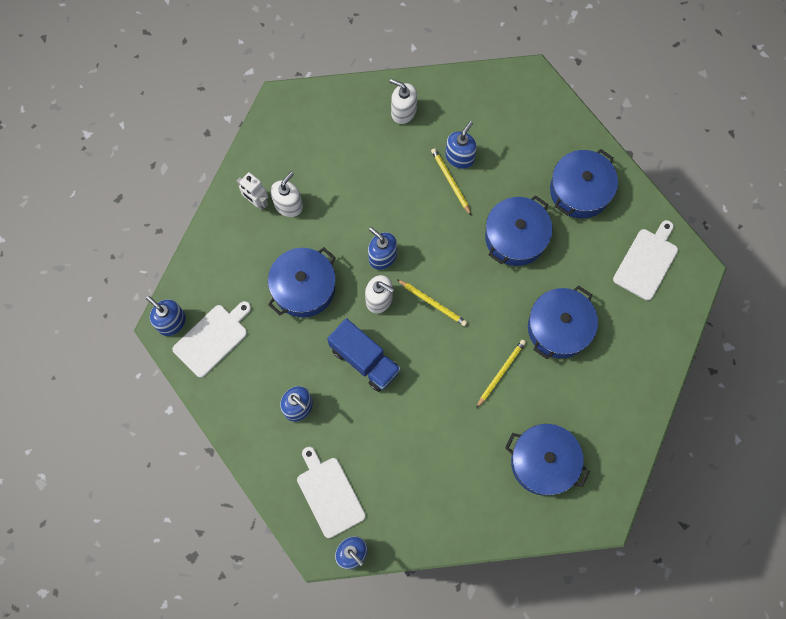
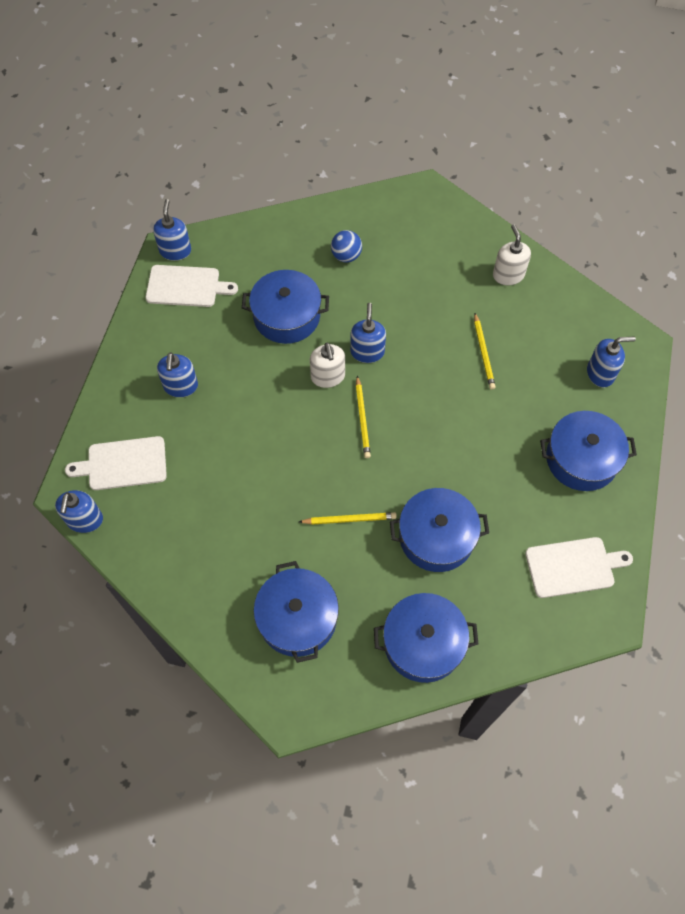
camera: 50 degrees right, 10 degrees down
white robot [237,172,268,210] -> none
white soap dispenser [270,171,303,217] -> blue ball [331,230,362,262]
white cutting board [297,447,366,538] -> white cutting board turned 120 degrees counterclockwise [65,436,167,490]
blue truck [327,318,401,392] -> none
yellow pencil [431,148,472,216] -> yellow pencil turned 150 degrees clockwise [474,313,495,389]
blue soap dispenser [445,121,477,169] -> blue soap dispenser moved to [587,337,636,387]
blue pot [485,195,553,266] -> blue pot moved to [374,593,478,683]

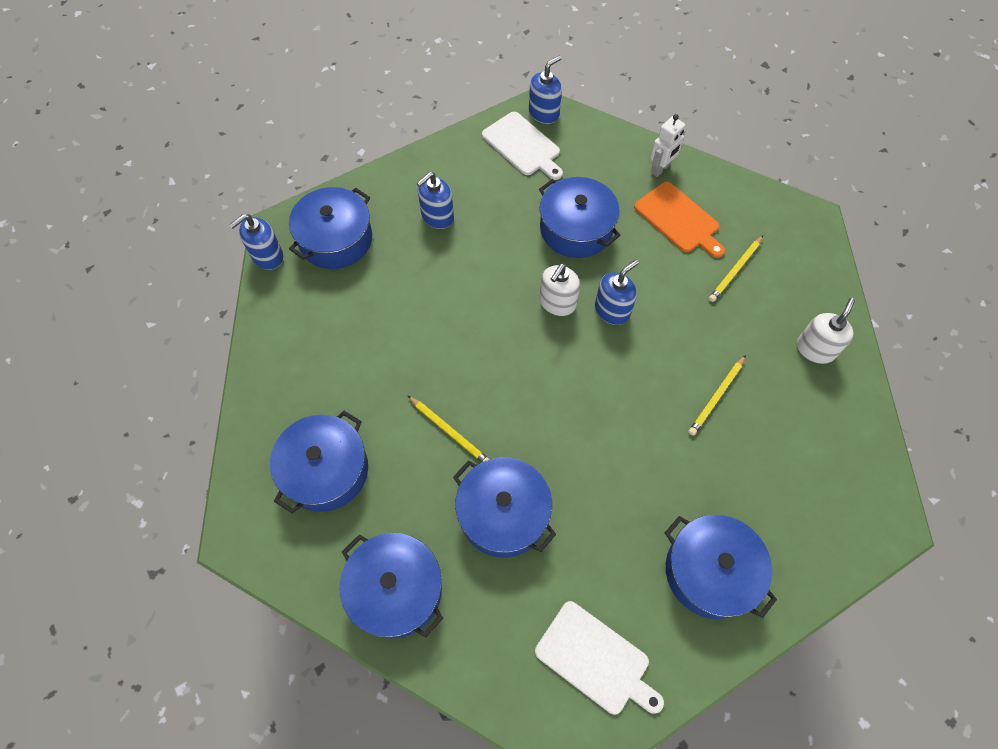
camera: 45 degrees right, 0 degrees up
white cutting board [65,436,167,490] -> blue pot [289,187,372,269]
blue ball [331,230,362,262] -> orange cutting board [634,182,725,258]
yellow pencil [356,375,371,458] -> yellow pencil moved to [709,236,763,302]
blue soap dispenser [587,337,636,387] -> none
none -> white robot [650,114,685,177]

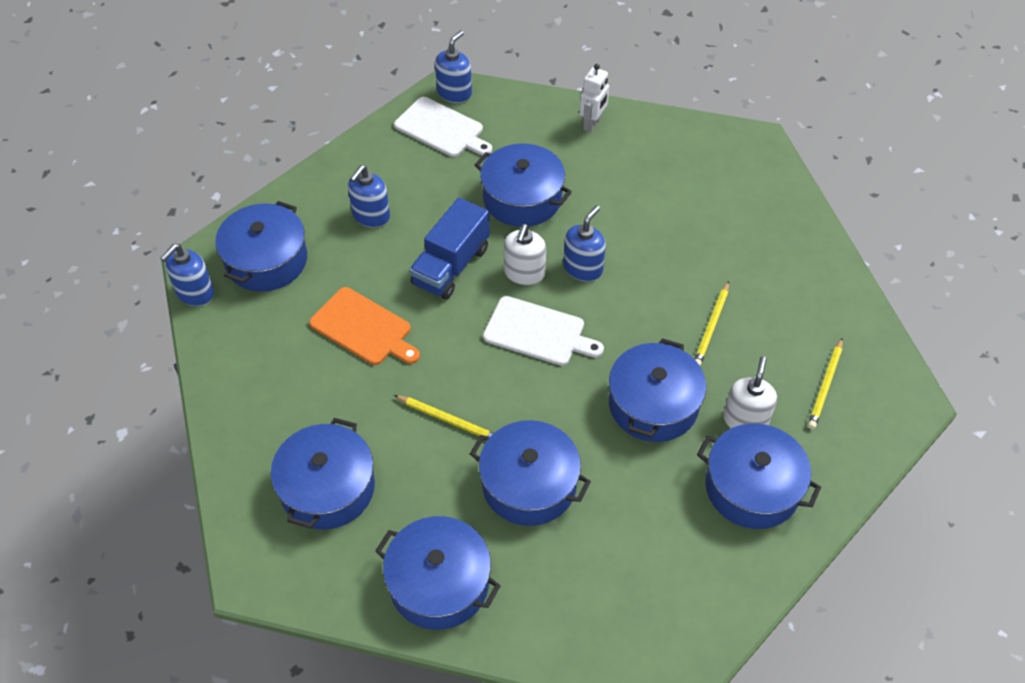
camera: 15 degrees left, 10 degrees down
white cutting board [535,601,664,714] -> white cutting board moved to [483,296,604,366]
orange cutting board [634,182,725,258] -> orange cutting board moved to [309,287,420,365]
yellow pencil [709,236,763,302] -> yellow pencil moved to [808,338,843,429]
white soap dispenser [797,297,855,364] -> white soap dispenser moved to [723,356,777,428]
none -> blue truck [409,198,490,300]
none -> blue pot [609,338,706,442]

